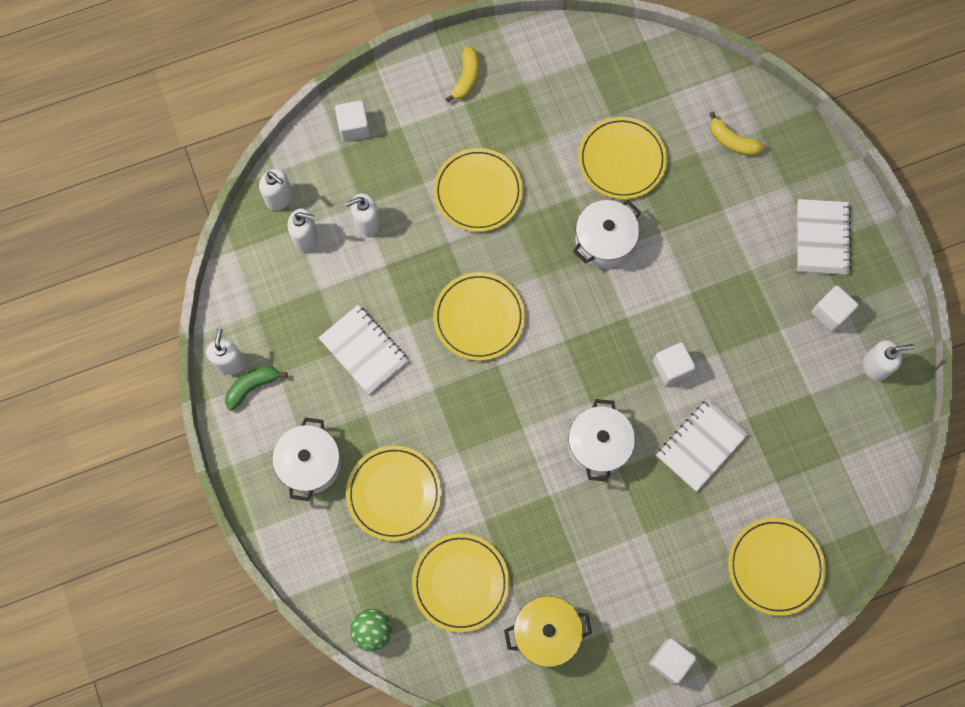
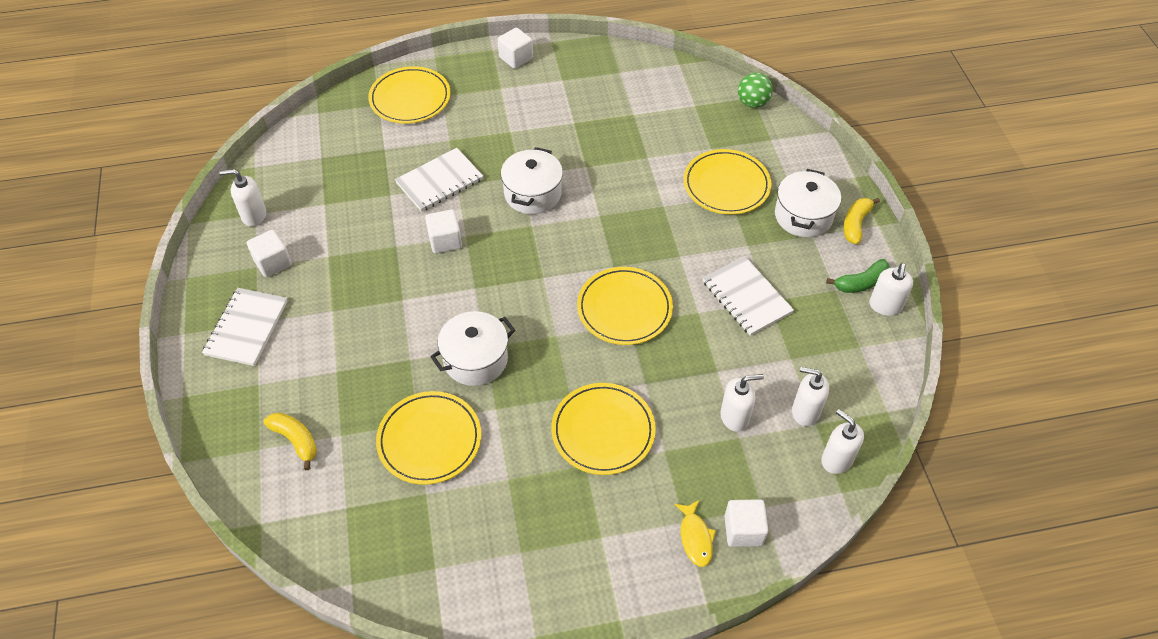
camera: 170 degrees left, 20 degrees down
yellow plate [412,533,509,632] -> none
yellow banana [445,46,479,102] -> yellow banana moved to [844,198,880,244]
yellow pot [504,596,592,667] -> none
none -> yellow fish [674,500,716,567]

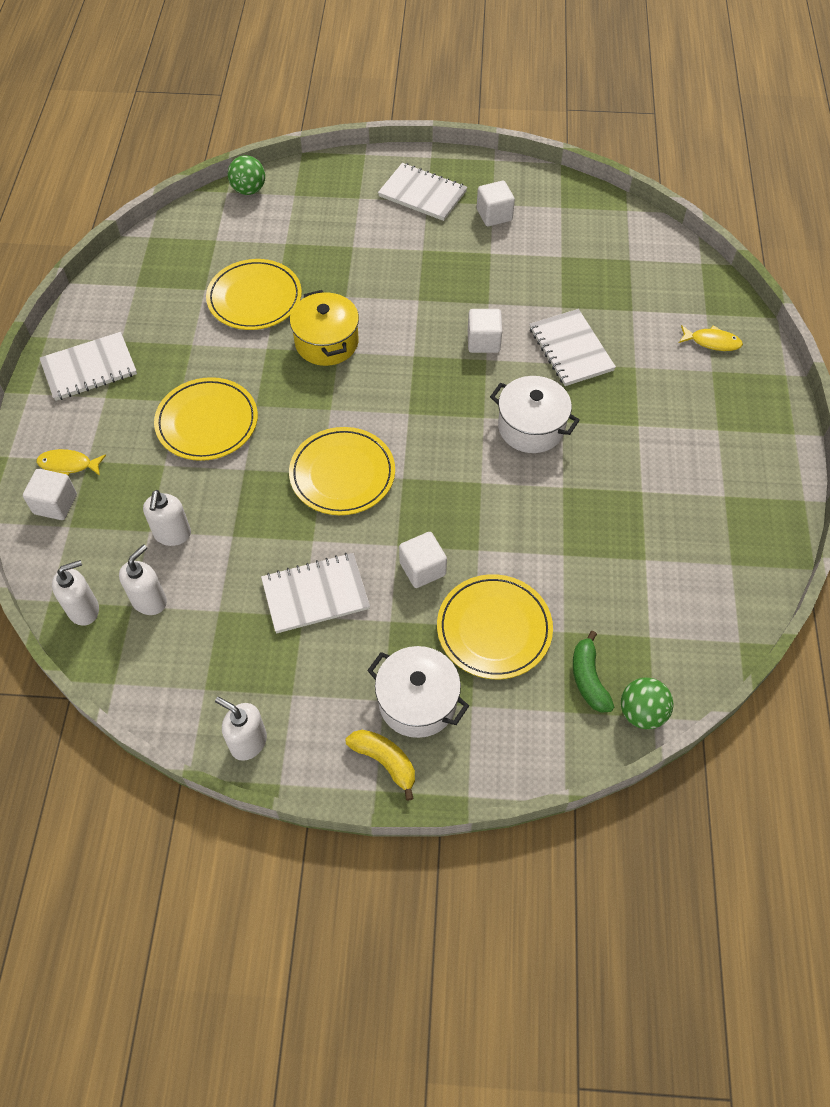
camera: 105 degrees right, 5 degrees up
white soap dispenser [219,169,266,227] -> none
yellow banana [263,412,317,470] -> none
yellow plate [368,66,451,124] -> yellow fish [679,325,743,351]
white pot [430,311,515,386] -> yellow pot [290,290,359,366]
white cube [498,28,533,69] -> white cube moved to [399,532,447,588]
green banana [826,259,889,293] -> green banana moved to [573,631,614,713]
none -> white notebook [40,332,137,401]
none -> green ball [228,155,265,195]

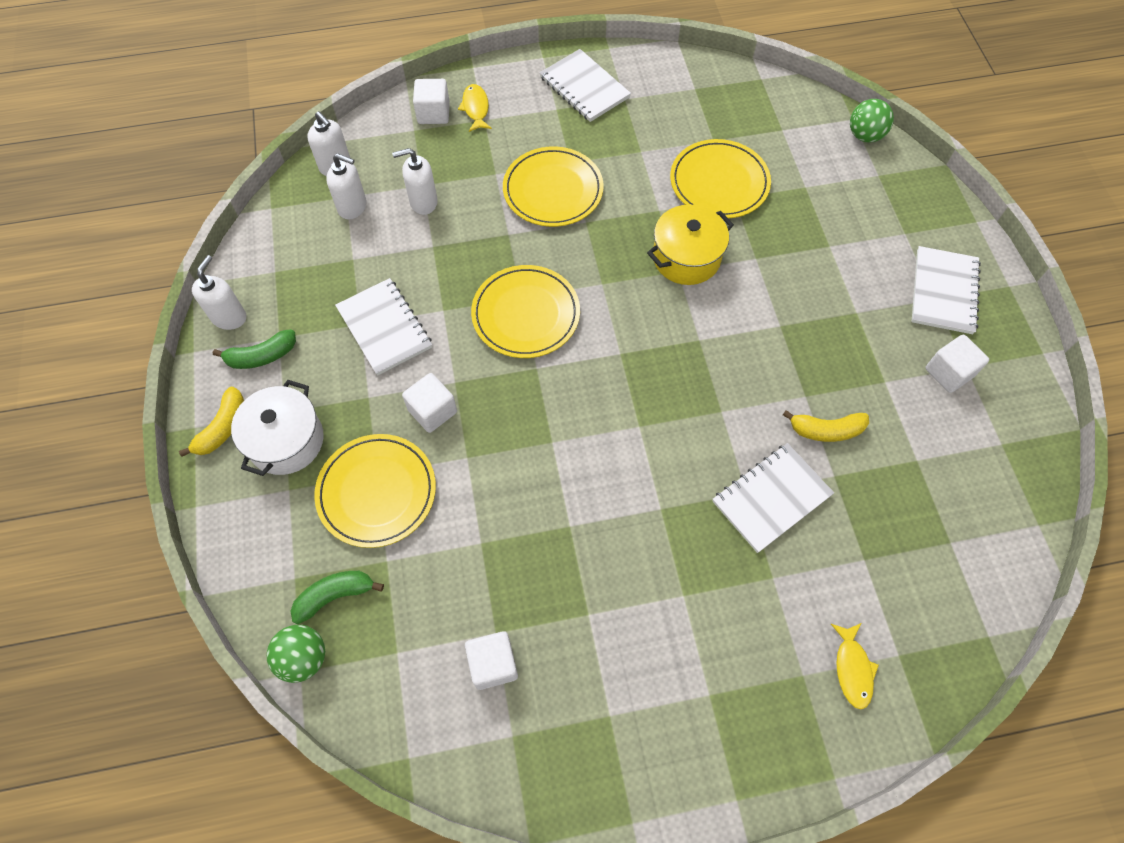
camera: 75 degrees right, 5 degrees up
white cube [468,309,502,353] -> white cube moved to [465,631,518,690]
white pot [490,376,580,453] -> none
none -> green banana [213,329,296,369]
none -> yellow banana [783,410,869,442]

